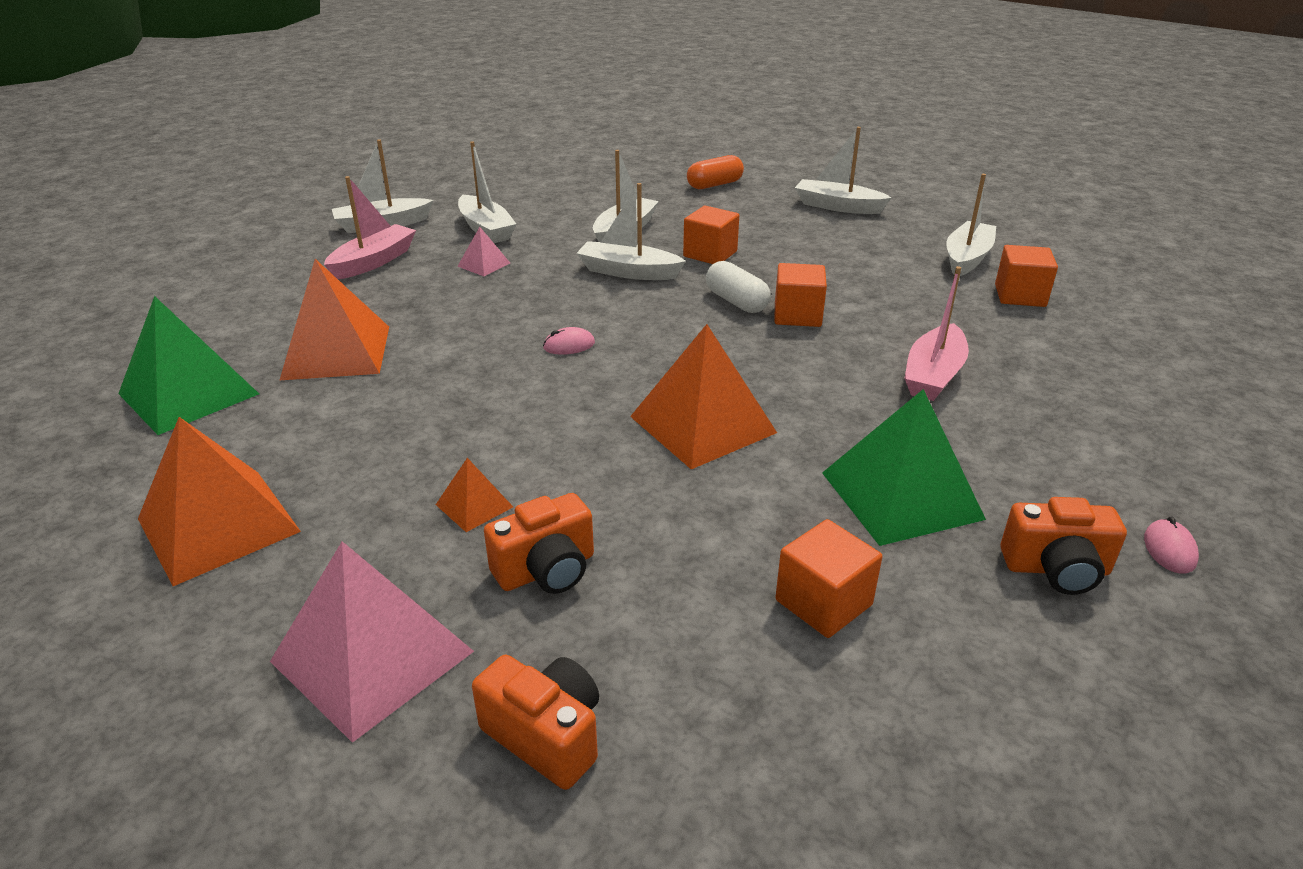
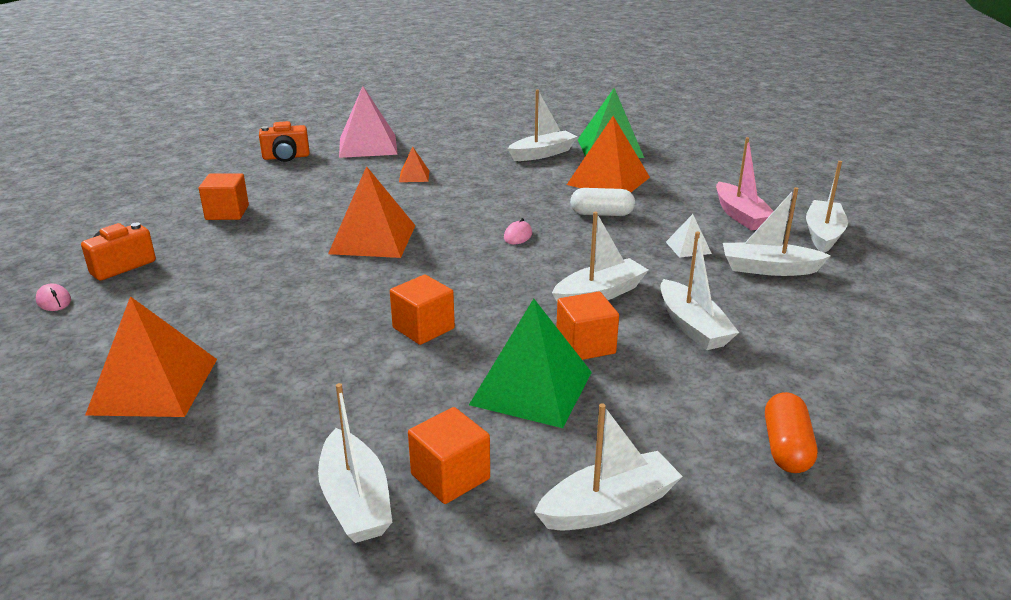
camera: 130 degrees right, 5 degrees down
orange pyramid [138,417,301,586] -> orange pyramid moved to [85,296,217,417]
pink pyramid [457,227,510,276] -> white pyramid [666,214,712,258]
orange camera [484,493,594,594] -> none
white capsule [706,261,771,313] -> white capsule moved to [570,188,635,216]
green pyramid [822,389,986,546] -> green pyramid moved to [469,299,592,428]
pink boat [904,266,969,401] -> none
orange cube [995,245,1058,307] -> orange cube moved to [408,407,490,504]
none -> white boat [507,90,578,161]

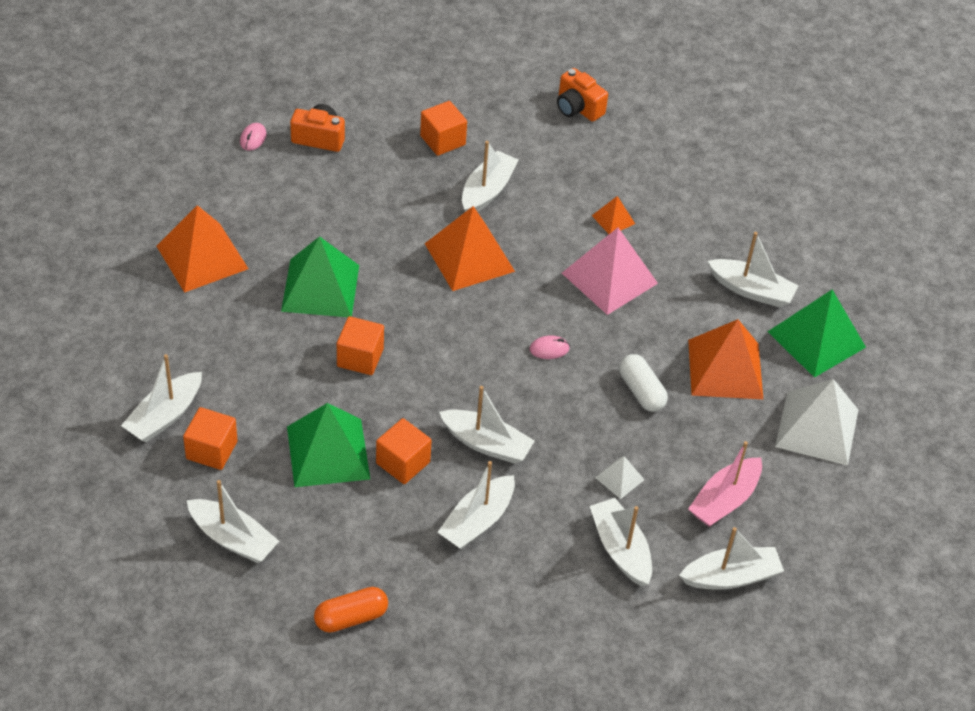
camera: 55 degrees right, 20 degrees up
pink pyramid [339,86,398,158] -> pink pyramid moved to [562,228,658,315]
none -> green pyramid [281,236,359,317]
none -> white boat [462,141,518,212]
none -> white pyramid [775,379,858,466]

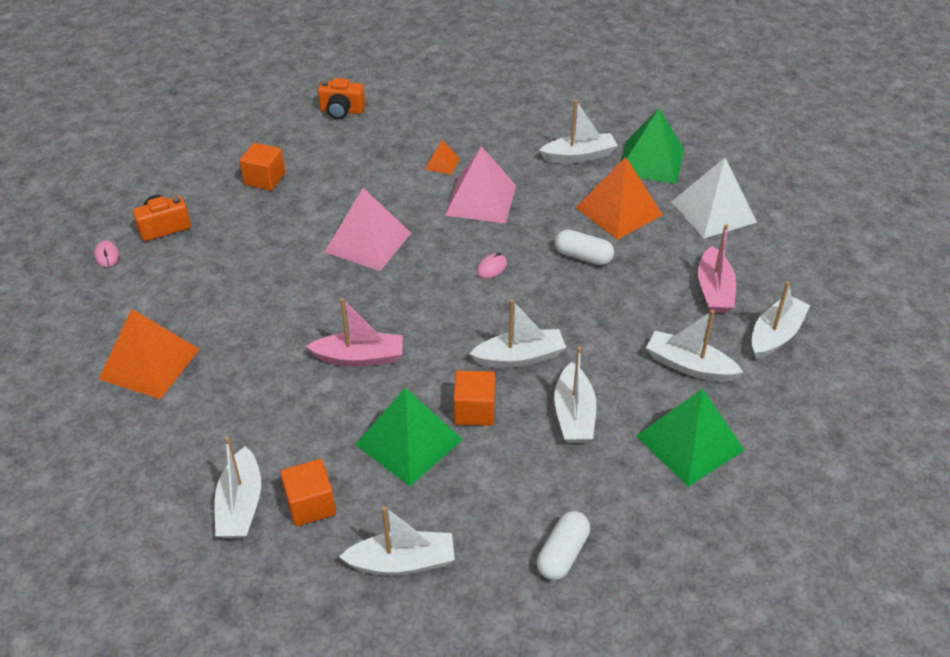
camera: 35 degrees left, 5 degrees down
green pyramid [281,236,359,317] -> green pyramid moved to [636,389,745,487]
orange capsule [314,587,388,633] -> white capsule [537,511,590,580]
orange cube [337,316,384,375] -> pink boat [306,298,403,367]
orange pyramid [425,206,515,291] -> pink pyramid [325,188,411,271]
white boat [462,141,518,212] -> none
white pyramid [595,456,645,499] -> none

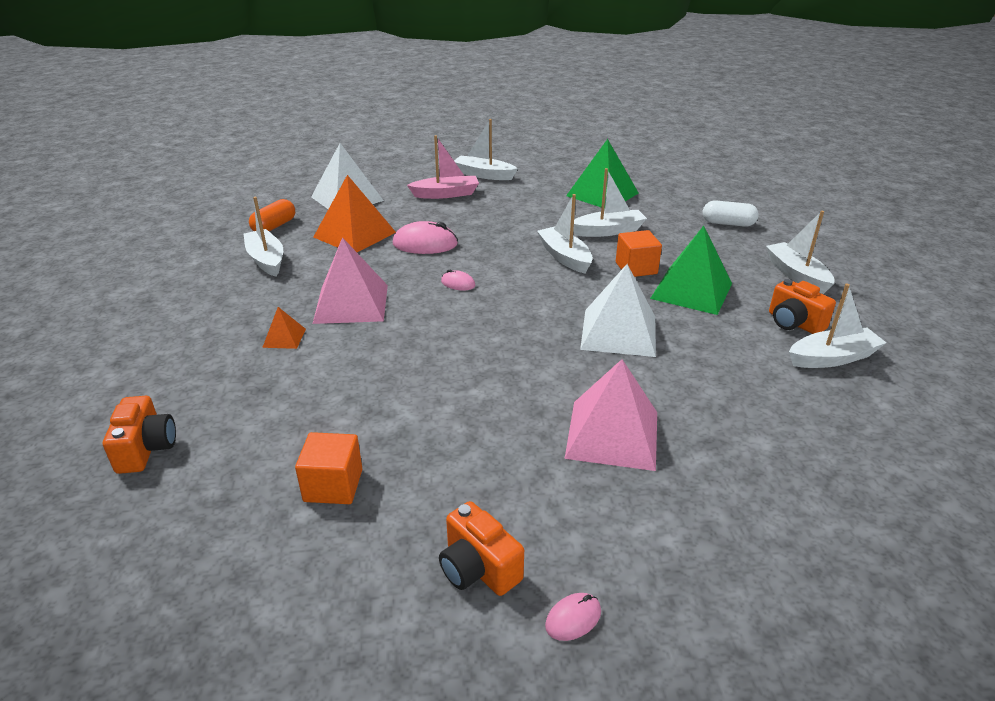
camera: 105 degrees left, 10 degrees down
orange pyramid [99,309,199,399] -> none
orange cube [280,459,336,526] -> orange camera [769,279,836,334]
pink boat [306,298,403,367] -> white pyramid [580,264,656,357]
pink pyramid [325,188,411,271] -> pink pyramid moved to [565,359,657,471]
white capsule [555,229,614,265] -> pink mouse [393,221,458,254]
green pyramid [621,108,684,184] -> orange capsule [249,199,295,232]
white boat [646,310,743,382] -> none

